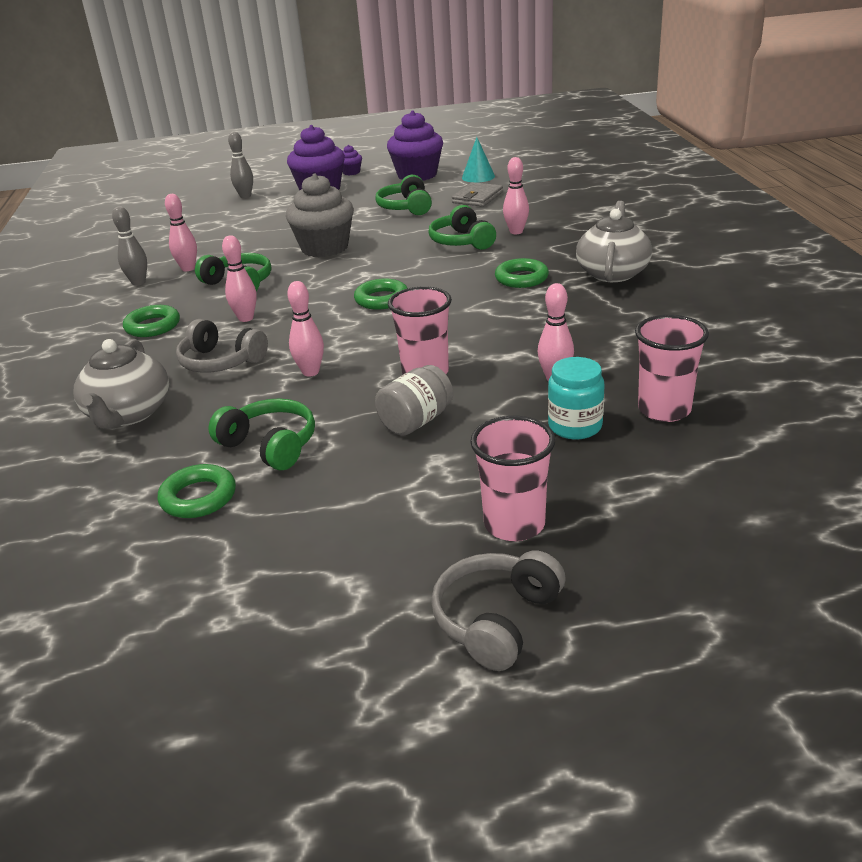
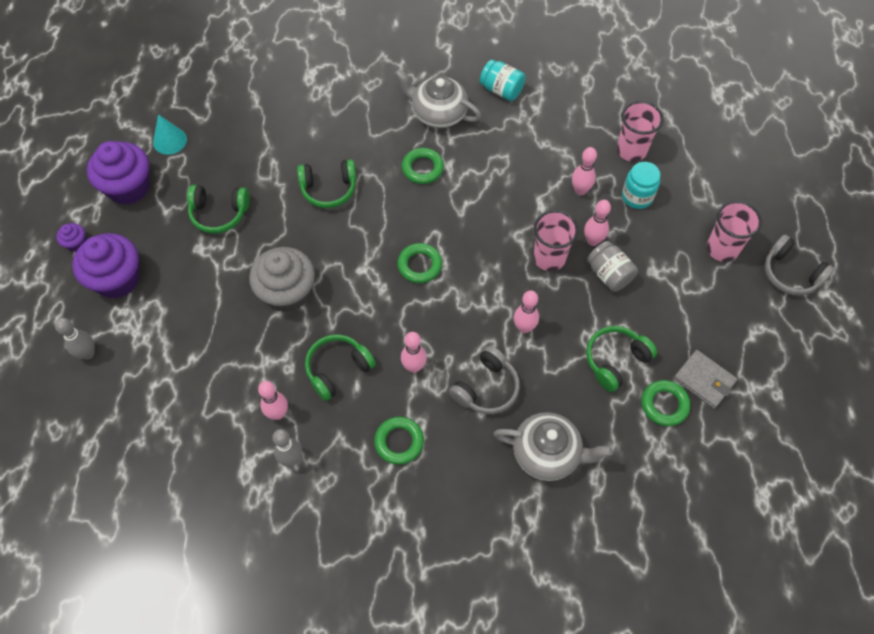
camera: 80 degrees left, 30 degrees up
grey wallet [452,182,503,207] -> grey wallet moved to [674,350,738,409]
pink bowling pin [503,157,529,234] -> pink bowling pin moved to [584,200,611,246]
none -> turquoise jar [480,60,525,101]

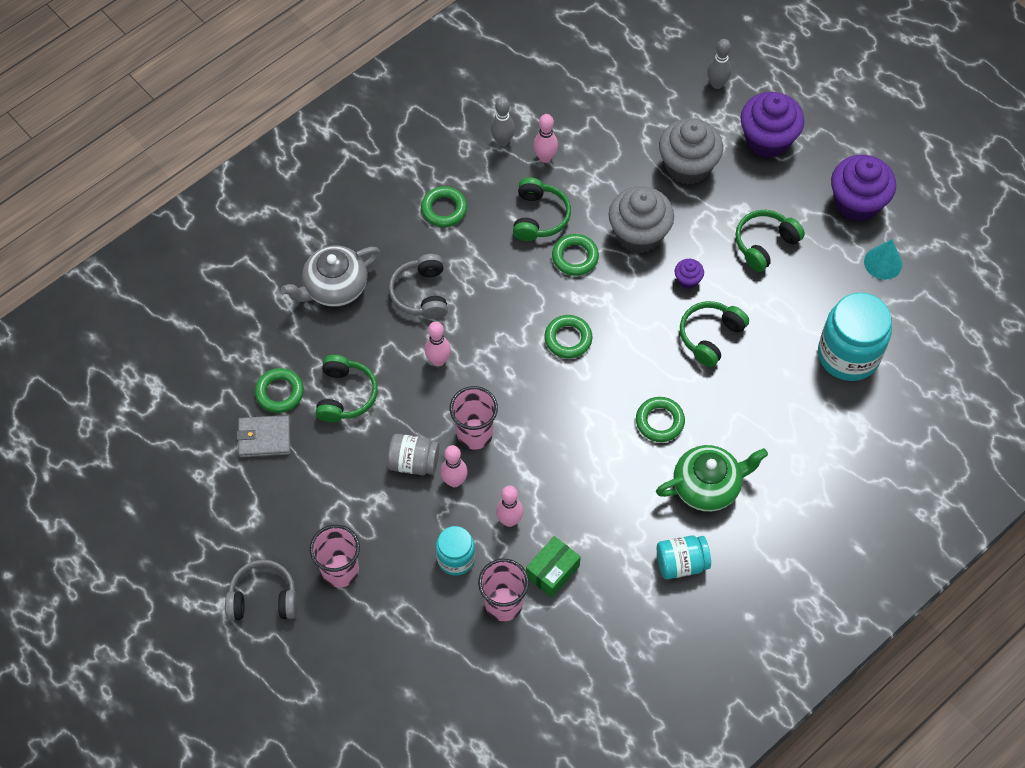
camera: 135 degrees right, 0 degrees up
purple cupcake [56,223,86,252] -> purple cupcake moved to [675,259,704,289]
grey teapot [395,69,481,129] -> green teapot [656,445,768,512]
pink bowling pin [401,332,427,373] -> none
none -> green box [526,536,581,598]
none -> green ring [552,234,599,276]
none -> grey cupcake [659,118,723,185]
none -> turquoise jar [818,293,892,381]

